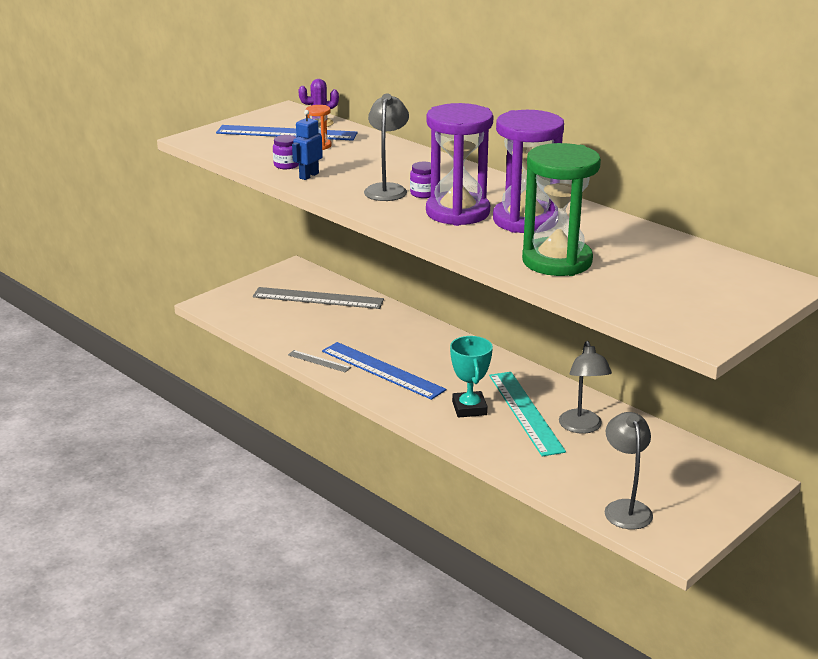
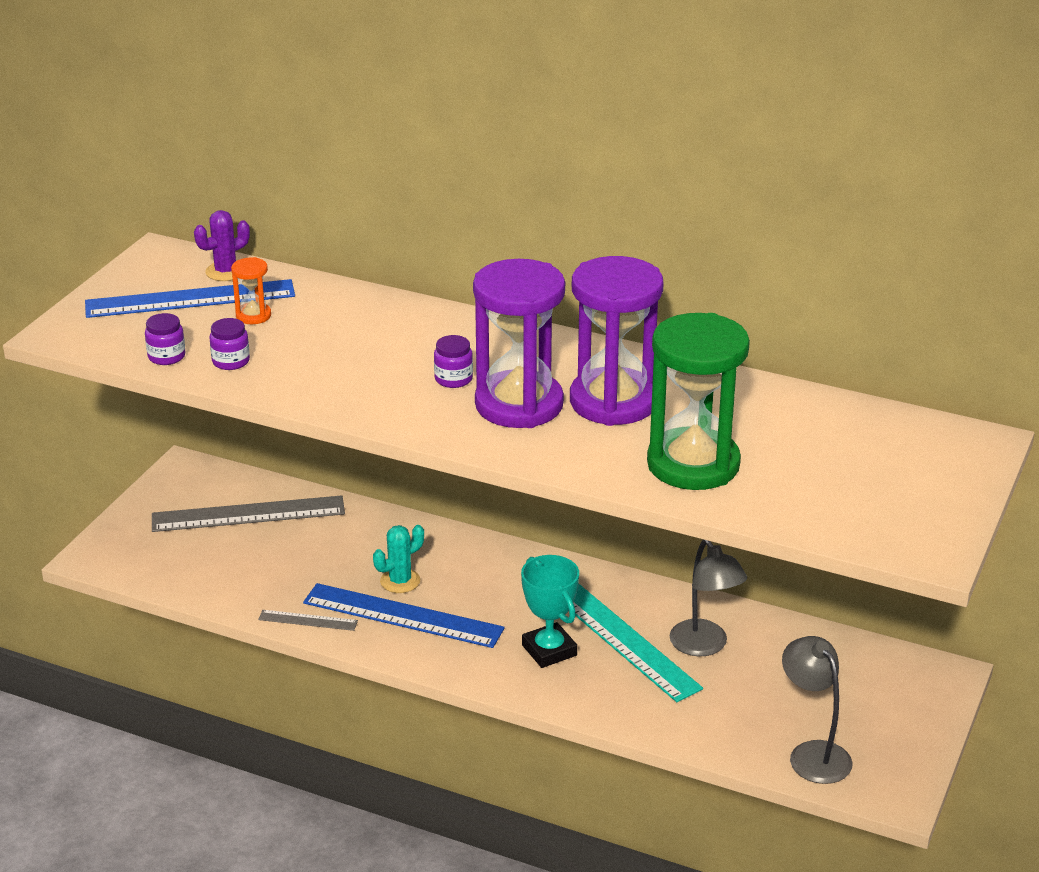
camera: 20 degrees left, 5 degrees up
blue robot [292,110,323,180] -> none
grey lamp [364,94,409,201] -> none
none -> purple jar [145,313,186,365]
none -> turquoise cactus [373,525,424,593]

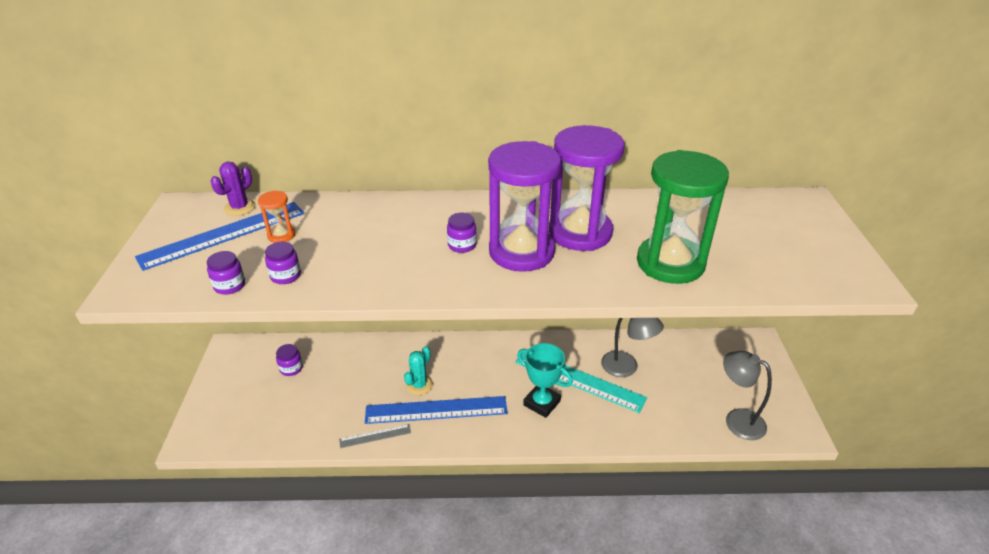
camera: 25 degrees left, 5 degrees up
grey ruler [152,495,345,532] -> purple jar [276,344,303,376]

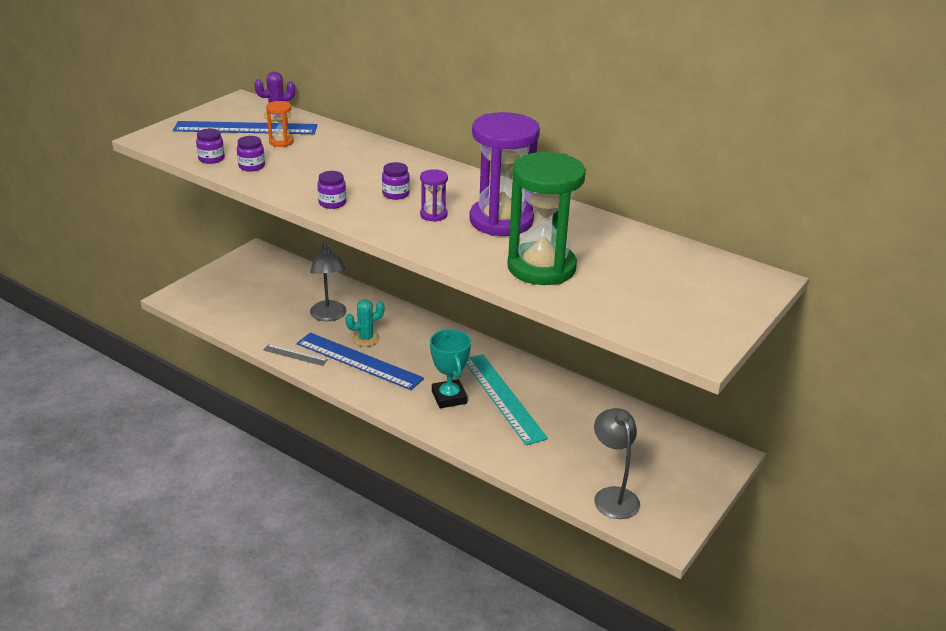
camera: 35 degrees right, 5 degrees down
purple jar [276,344,303,376] -> purple jar moved to [317,171,346,209]
purple hourglass [488,141,561,272] -> purple hourglass [420,169,448,222], size x0.43
grey lamp [601,318,664,377] -> grey lamp moved to [310,243,346,321]

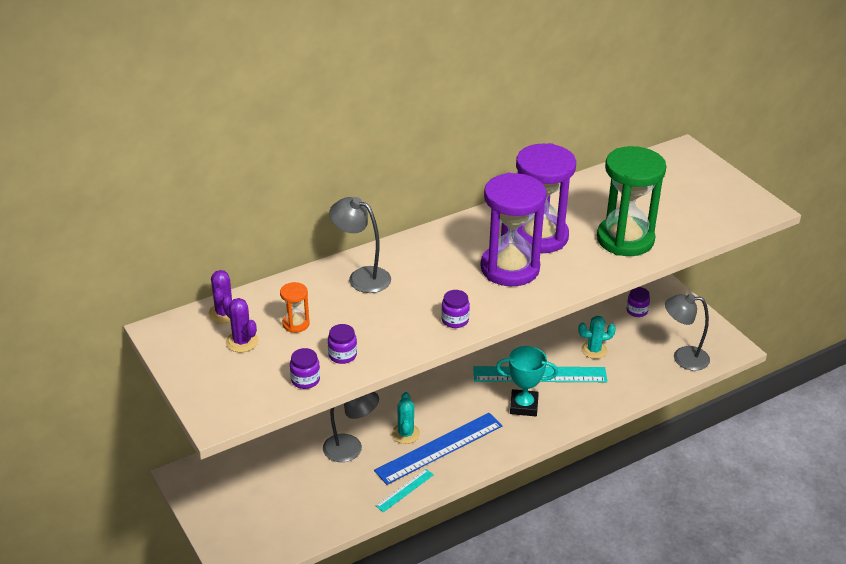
camera: 65 degrees left, 5 degrees up
blue ruler [173,121,317,134] -> purple cactus [222,295,258,353]
grey ruler [263,344,328,366] -> turquoise ruler [376,469,434,512]
purple jar [382,162,410,200] -> purple jar moved to [627,287,650,317]
purple hourglass [420,169,448,222] -> purple hourglass [481,173,547,286], size x2.33
none -> grey lamp [329,197,391,293]
none -> turquoise cactus [578,316,616,359]

